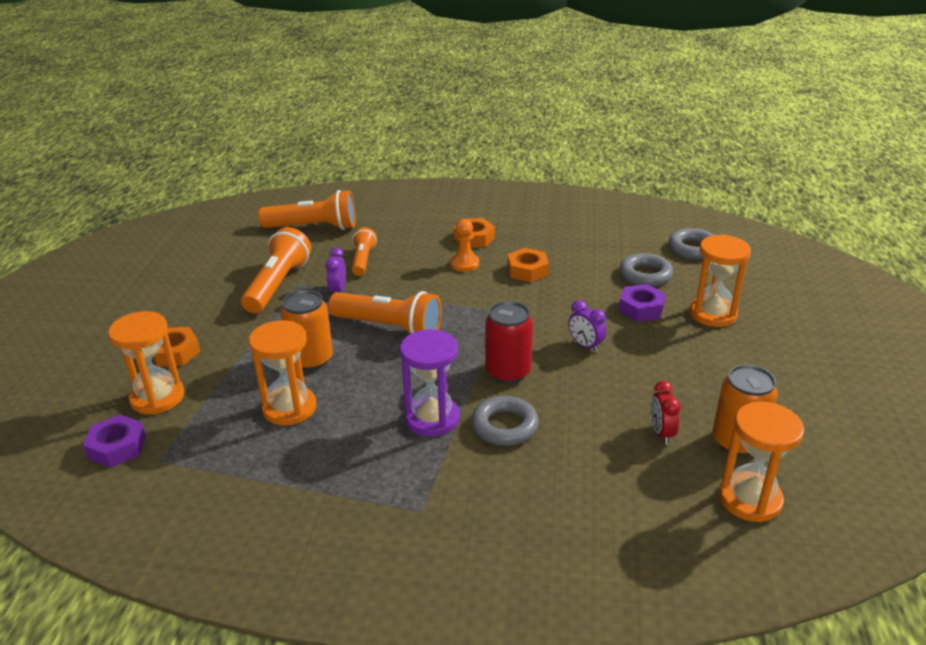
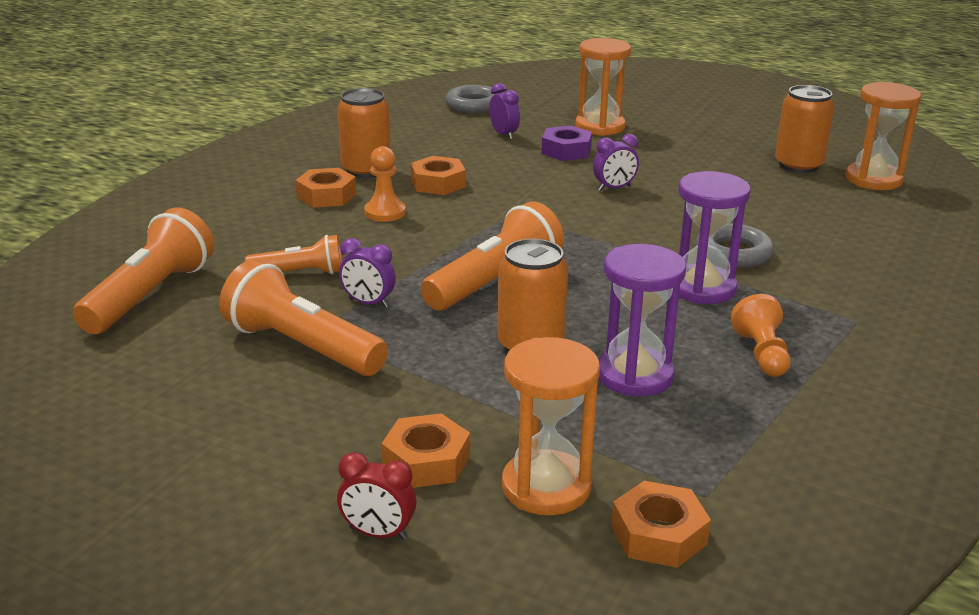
camera: 70 degrees left, 5 degrees down
purple nut [83,415,146,468] -> orange nut [611,481,711,568]
orange hourglass [249,320,317,425] -> purple hourglass [598,244,686,396]
orange flashlight [352,227,377,276] -> orange flashlight turned 150 degrees clockwise [245,235,342,274]
red can [485,301,533,384] -> none
grey ring [619,253,673,287] -> purple clock [489,83,520,140]
red clock [651,381,681,445] -> red clock moved to [337,452,416,540]
none -> orange can [337,88,390,178]
none -> orange pawn [731,294,791,377]

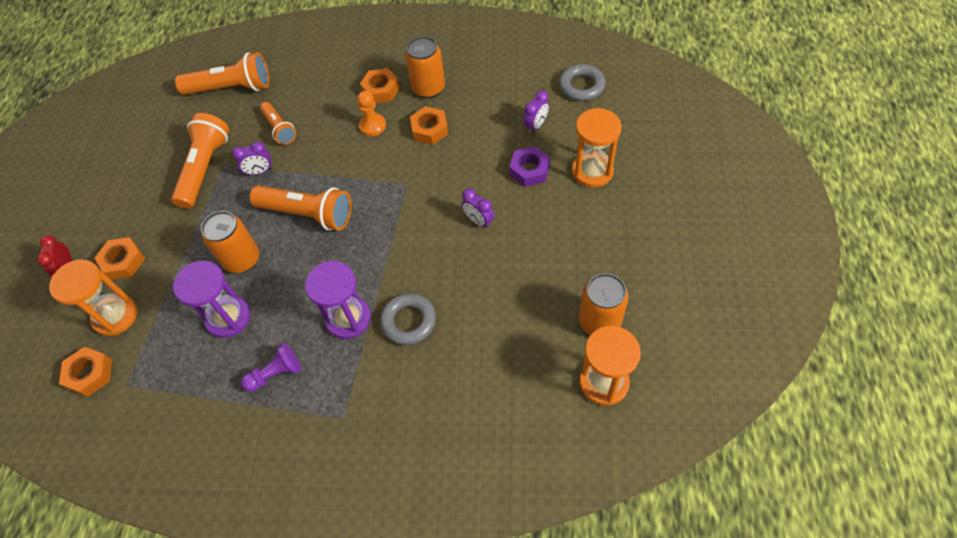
camera: 70 degrees right, 30 degrees up
purple clock [339,238,396,308] -> purple clock turned 105 degrees counterclockwise [232,141,272,176]
orange pawn [731,294,791,377] -> purple pawn [241,343,301,392]

